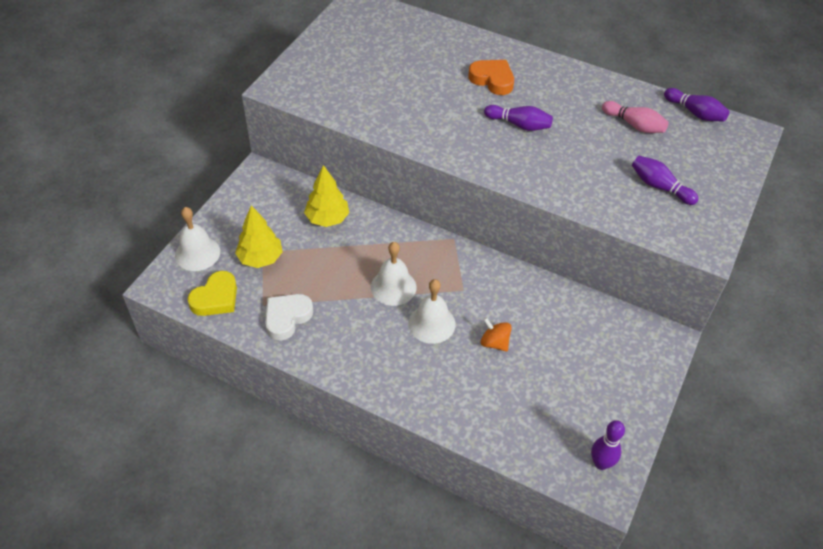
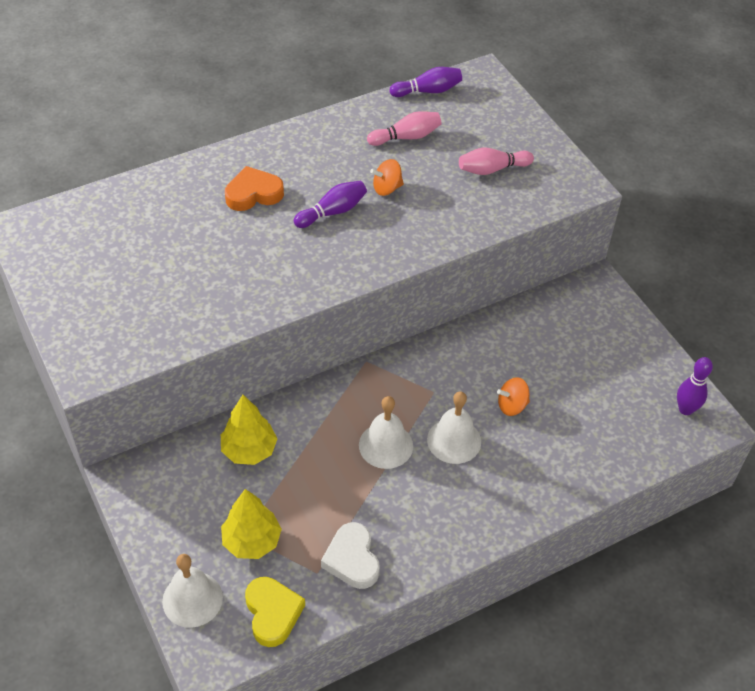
camera: 55 degrees left, 0 degrees up
purple bowling pin [632,156,699,205] -> pink bowling pin [459,148,534,175]
none -> orange spinning top [370,159,404,196]

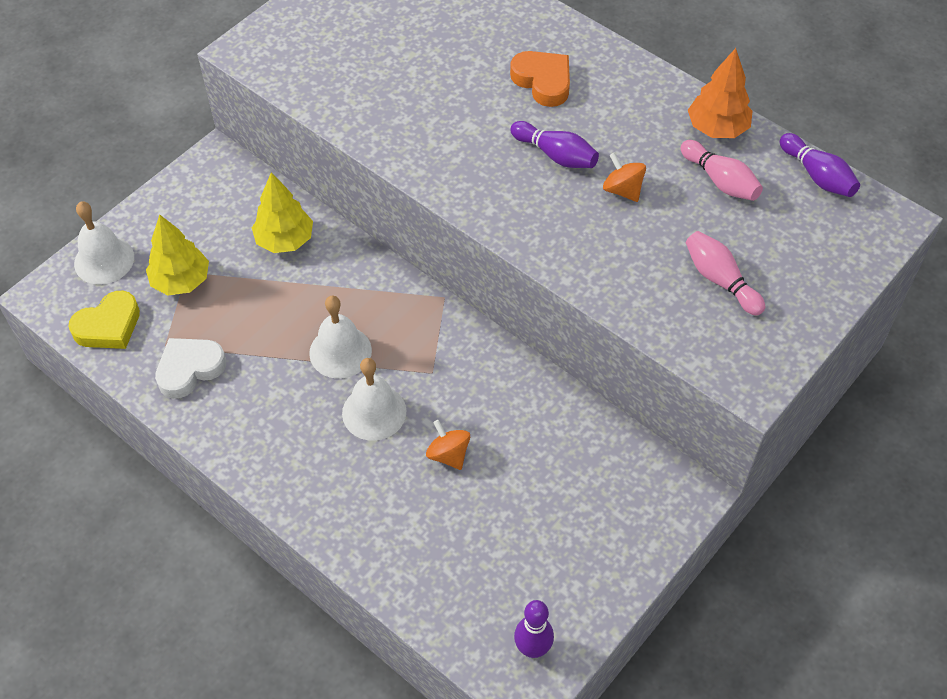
camera: 70 degrees right, 5 degrees up
none -> orange tree [688,48,753,138]

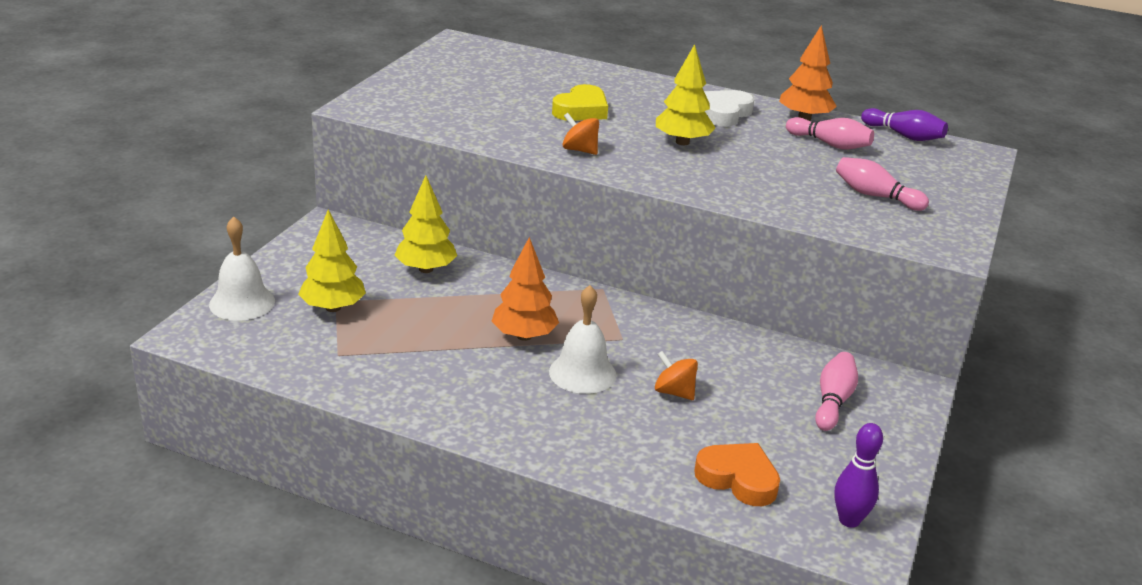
camera: 20 degrees left, 25 degrees down
yellow heart [69,291,140,349] -> yellow heart moved to [552,84,608,121]
white heart [155,338,226,399] -> white heart moved to [704,90,754,126]
white bell [309,296,372,378] -> orange tree [491,237,559,341]
orange heart [510,51,570,107] -> orange heart moved to [694,443,780,506]
purple bowling pin [510,121,599,168] -> yellow tree [656,44,715,145]
orange spinning top [603,153,646,202] -> orange spinning top moved to [563,113,599,155]
none -> pink bowling pin [815,352,858,431]

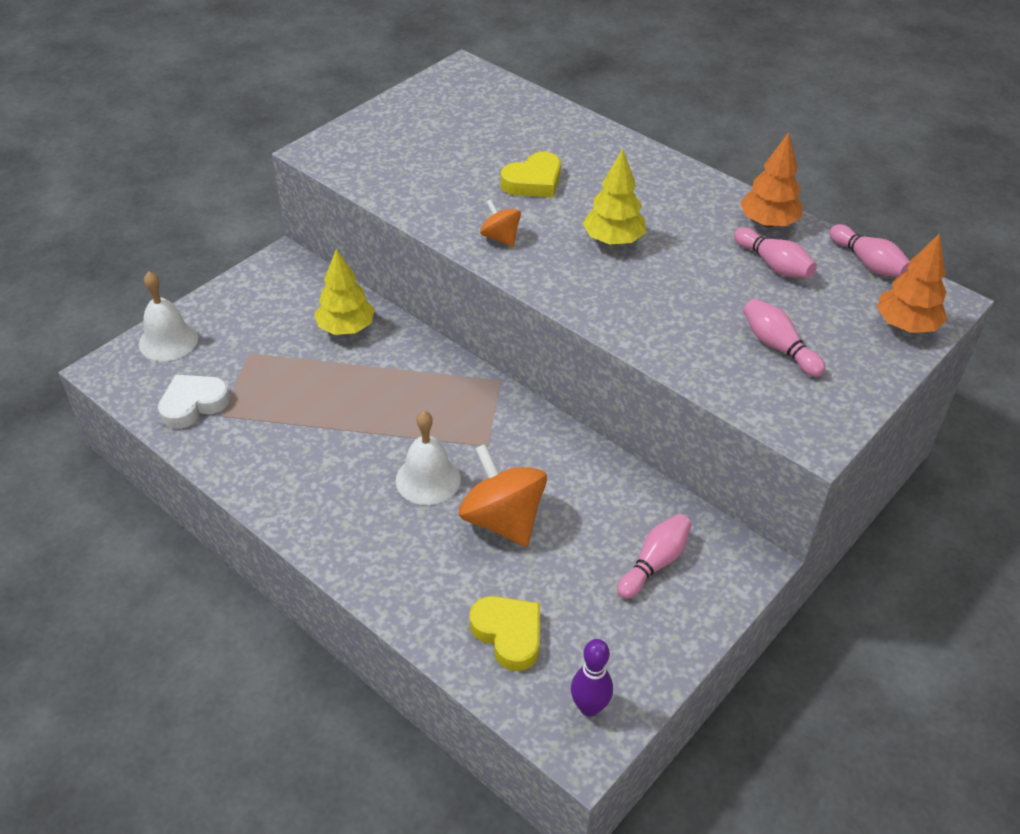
camera: 20 degrees right, 15 degrees up
yellow tree [298,210,366,312] -> none
orange tree [491,237,559,341] -> orange tree moved to [876,233,947,333]
orange spinning top [655,351,698,400] -> orange spinning top [459,444,547,547], size x1.91
orange heart [694,443,780,506] -> yellow heart [470,596,540,671]
white heart [704,90,754,126] -> white heart moved to [158,375,230,429]
purple bowling pin [861,108,948,141] -> pink bowling pin [830,224,910,277]

